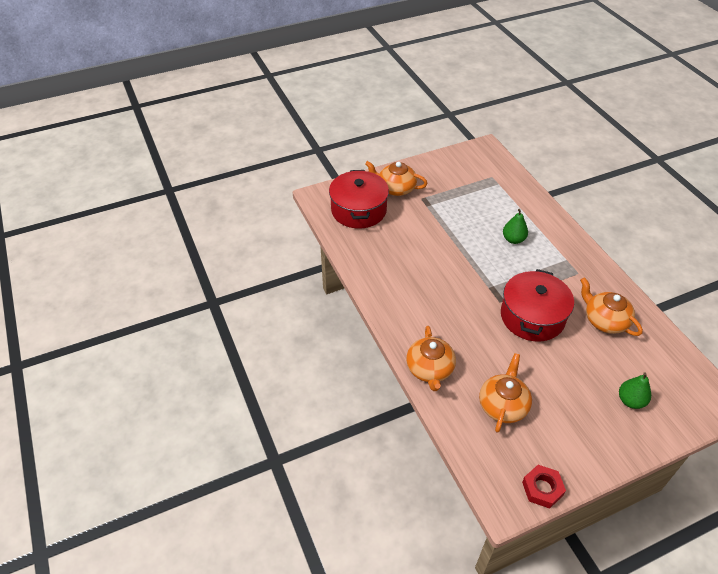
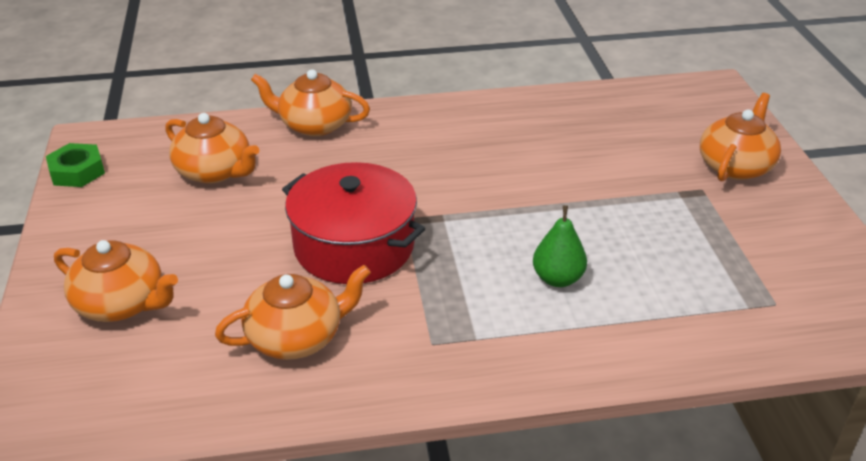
camera: 105 degrees right, 10 degrees down
red pot [329,170,389,229] -> none
red nut [522,465,566,509] -> green nut [46,143,105,187]
green pear [619,372,651,409] -> orange teapot [54,240,178,322]

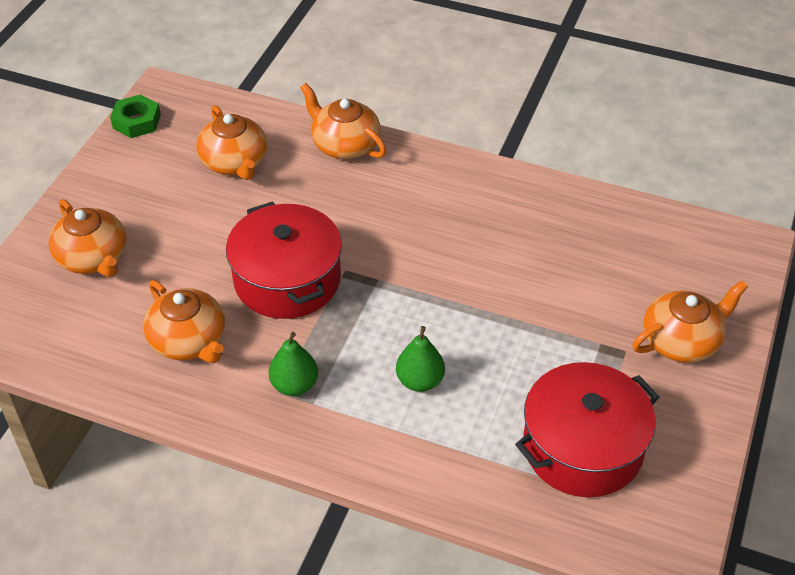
camera: 30 degrees right, 10 degrees up
orange teapot [215,265,371,360] -> orange teapot turned 45 degrees clockwise [143,280,225,363]
none -> green pear [269,332,318,396]
none -> red pot [515,362,659,497]

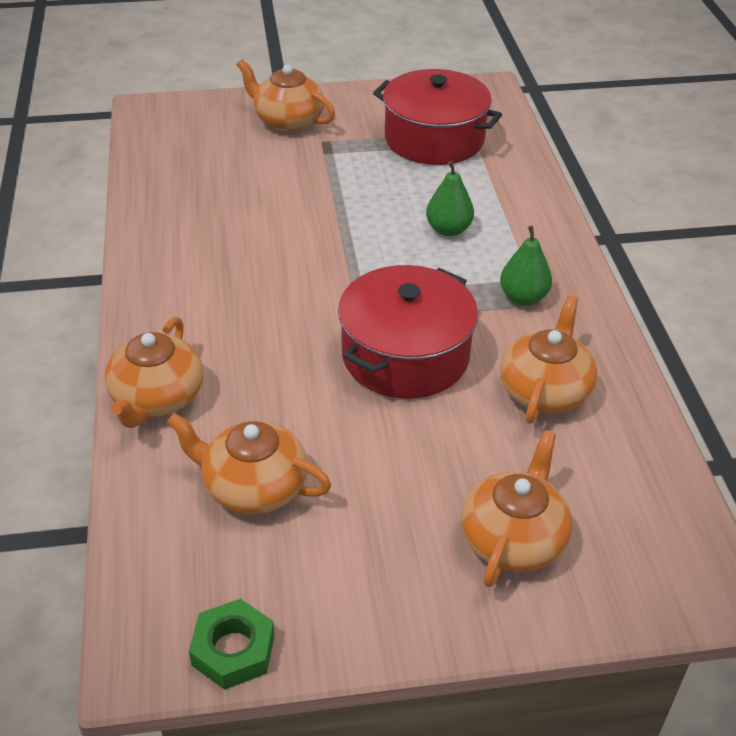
camera: 120 degrees left, 5 degrees down
orange teapot [197,105,267,180] -> orange teapot turned 105 degrees counterclockwise [167,413,331,514]

